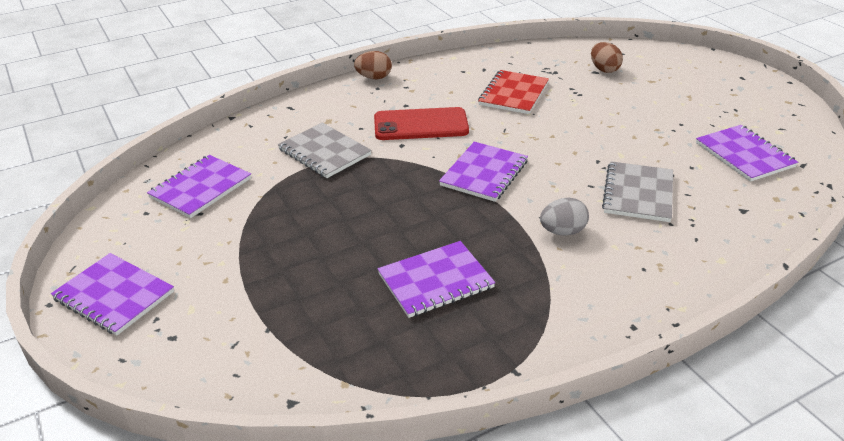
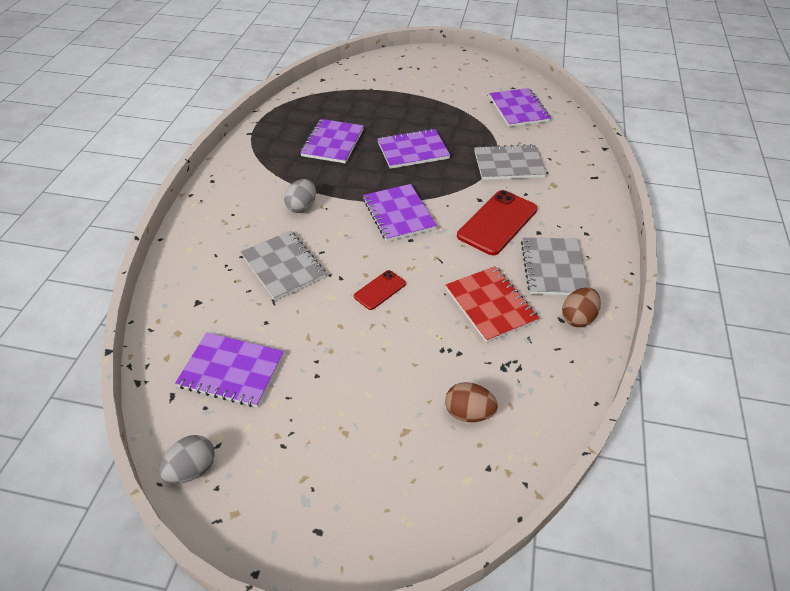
camera: 130 degrees right, 10 degrees up
purple notebook [51,253,174,336] -> purple notebook moved to [377,129,450,169]
brown egg [354,51,392,79] -> brown egg moved to [562,287,601,327]
none -> grey egg [159,435,215,484]
none -> red phone [354,270,406,310]
none -> grey notebook [521,237,589,295]

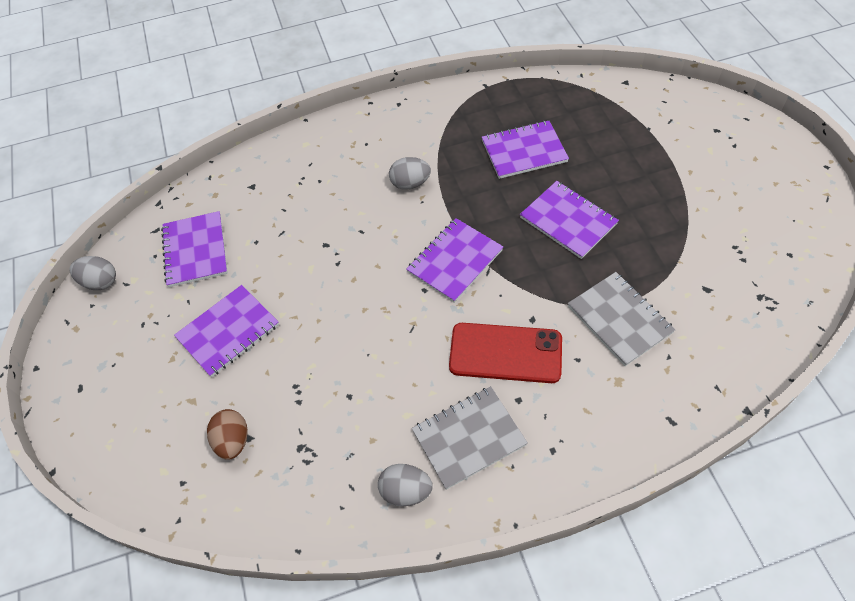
camera: 65 degrees right, 10 degrees up
grey notebook [241,231,326,301] -> none
red phone [354,270,406,310] -> none
red notebook [446,266,539,343] -> none
purple notebook [489,88,551,127] -> purple notebook moved to [174,285,279,377]
brown egg [562,287,601,327] -> grey egg [378,464,433,506]

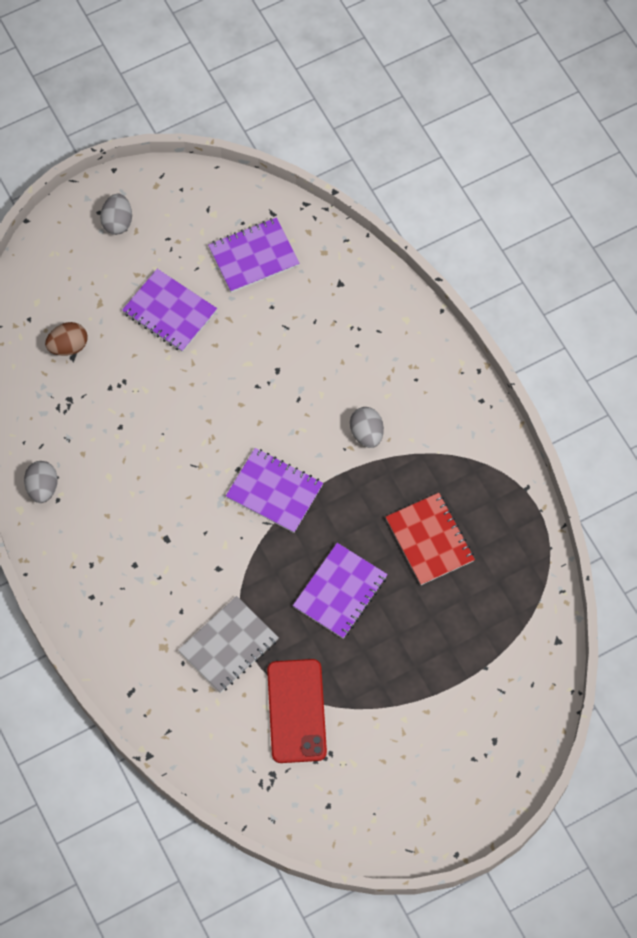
camera: 75 degrees right, 10 degrees up
grey egg [69,256,116,290] -> grey egg moved to [100,193,132,235]
grey notebook [412,386,528,490] -> none
red phone [449,323,562,383] -> red phone moved to [267,659,327,763]
purple notebook [482,120,569,179] -> red notebook [386,493,475,585]

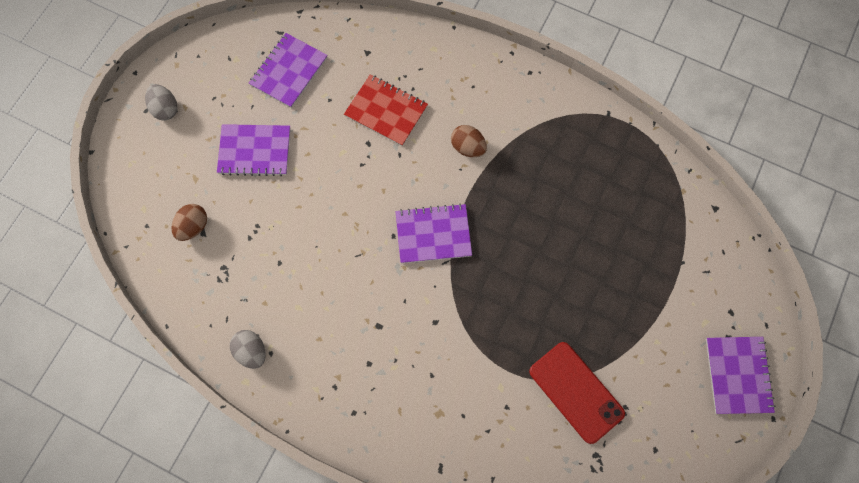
camera: 35 degrees left, 5 degrees up
grey notebook [178,596,279,693] -> none
purple notebook [293,543,388,639] -> purple notebook moved to [706,337,775,414]
grey egg [350,407,384,448] -> brown egg [451,125,487,157]
red notebook [386,493,475,585] -> red notebook moved to [344,74,428,146]

